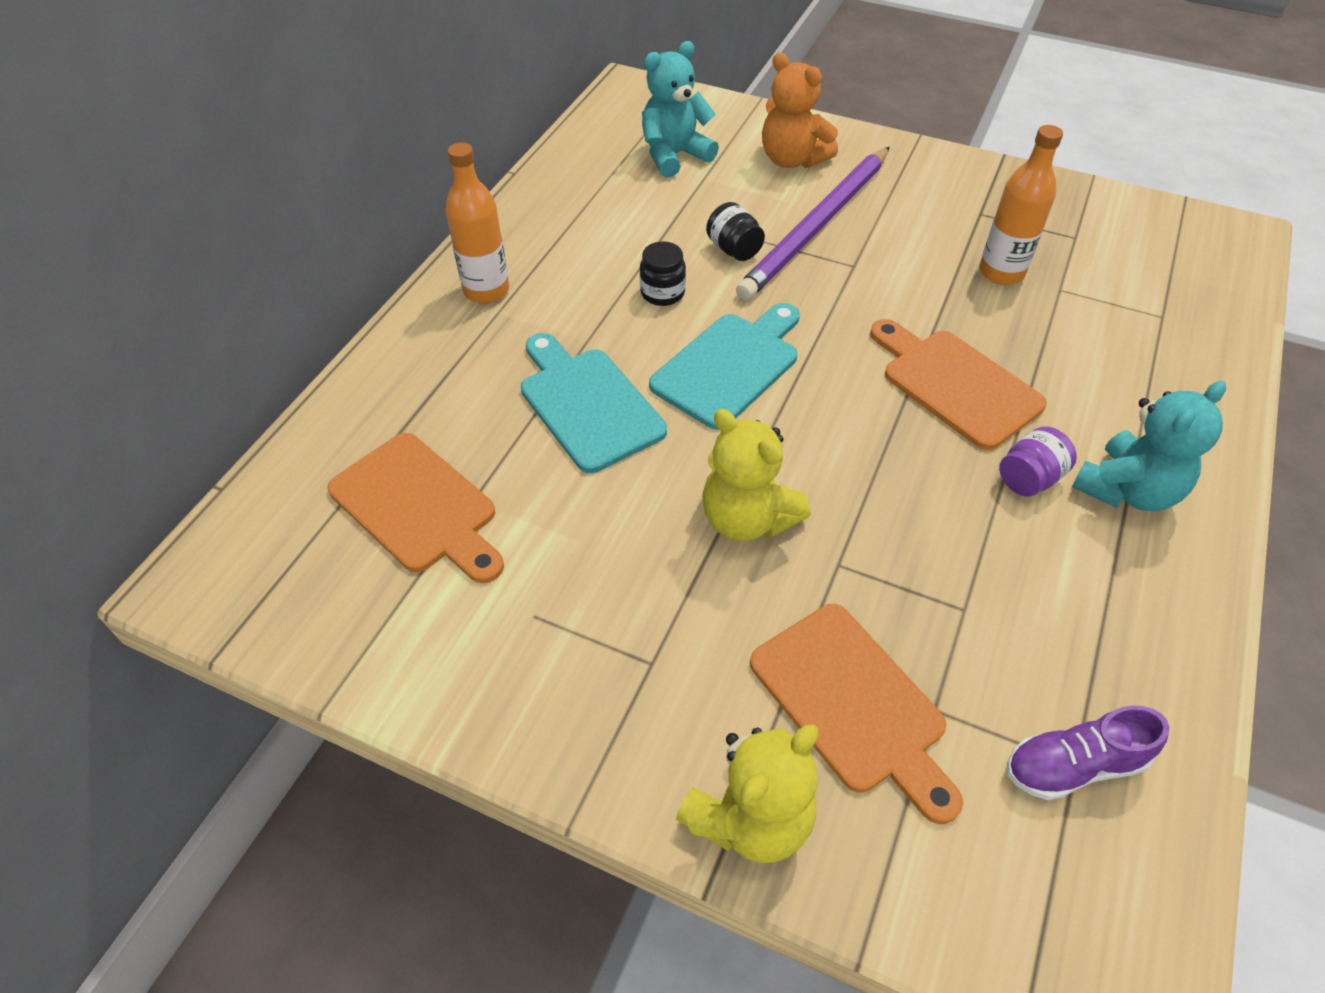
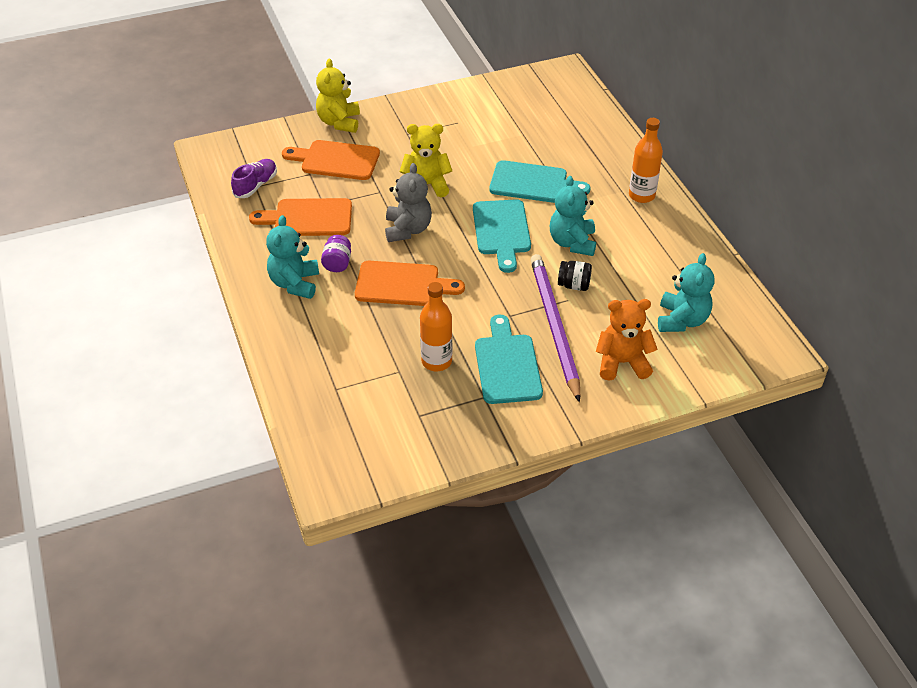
camera: 135 degrees right, 5 degrees down
orange cutting board [328,433,504,583] -> orange cutting board moved to [249,198,352,236]
black jar [640,241,686,306] -> turquoise teddy bear [550,176,596,256]
none -> grey teddy bear [385,163,432,242]
none -> turquoise cutting board [475,315,543,404]

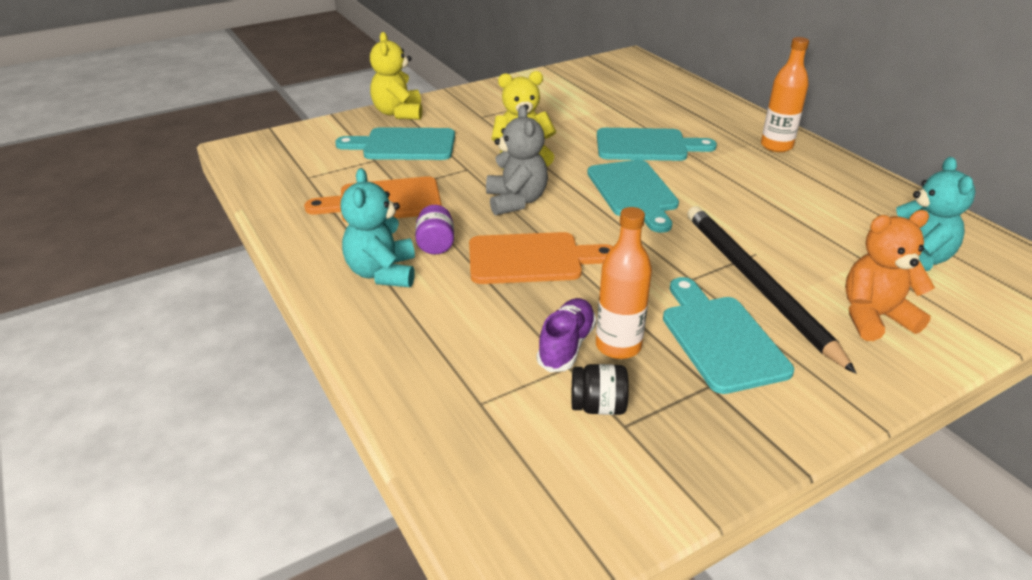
camera: 10 degrees left, 10 degrees down
purple shoe [231,159,277,198] -> purple shoe moved to [536,298,596,372]
orange cutting board [282,140,380,180] -> turquoise cutting board [335,127,455,160]
purple pencil [530,254,580,402] -> black pencil [687,206,856,374]
turquoise teddy bear [550,176,596,256] -> none
black jar [558,261,592,291] -> black jar moved to [572,364,629,415]

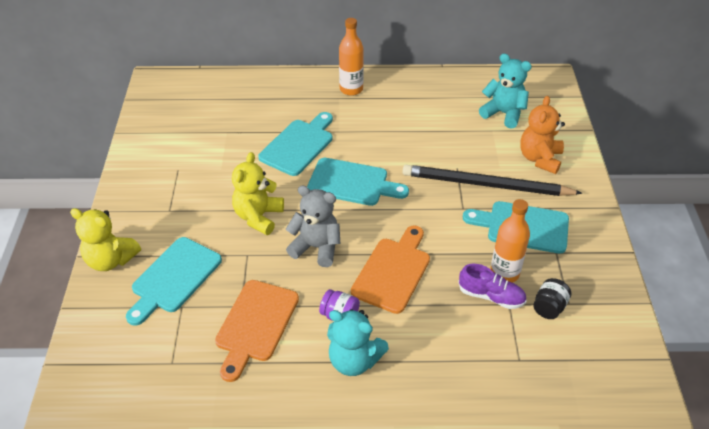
camera: 60 degrees left, 10 degrees up
purple shoe [536,298,596,372] -> purple shoe turned 150 degrees clockwise [458,264,527,309]

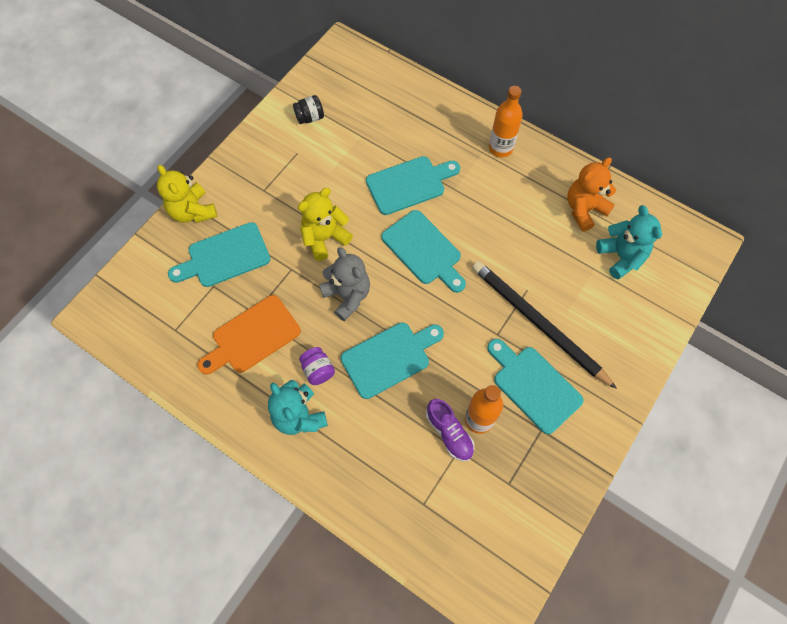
camera: 35 degrees right, 20 degrees up
orange cutting board [351,225,430,314] -> turquoise cutting board [341,322,444,399]
orange teddy bear [520,96,565,174] -> orange teddy bear moved to [567,157,616,232]
black jar [533,278,571,319] -> black jar moved to [293,95,324,124]

